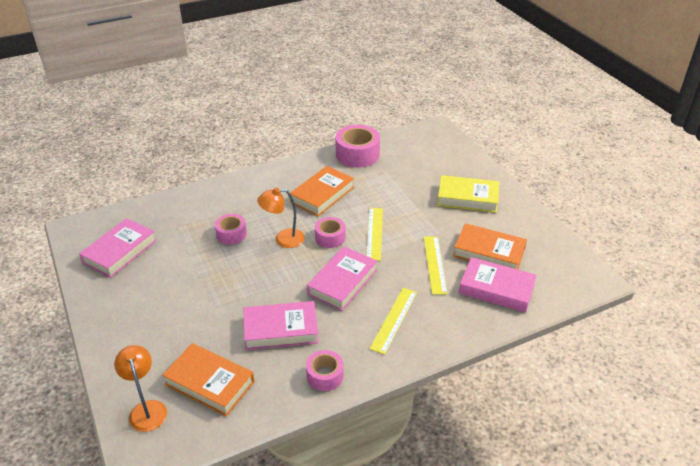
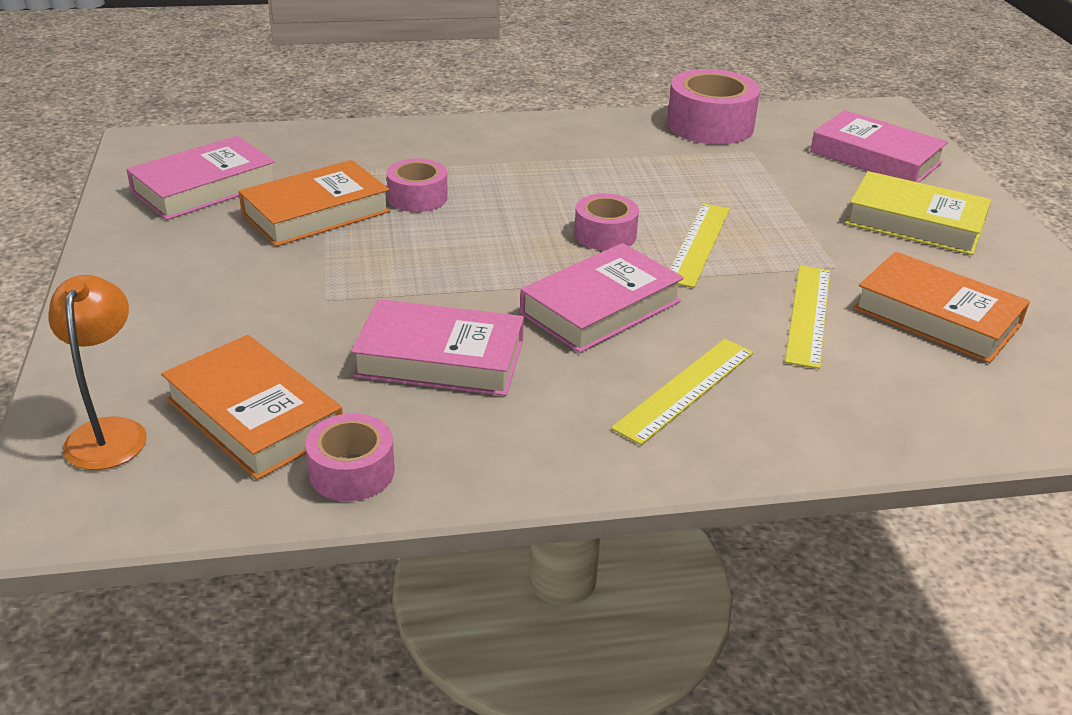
camera: 15 degrees right, 5 degrees down
orange lamp [257,188,305,248] -> none
orange book [290,166,354,216] -> orange book moved to [238,160,390,247]
pink tape [306,350,344,391] -> pink tape moved to [305,413,395,501]
pink book [459,257,537,312] -> pink book moved to [810,110,948,183]

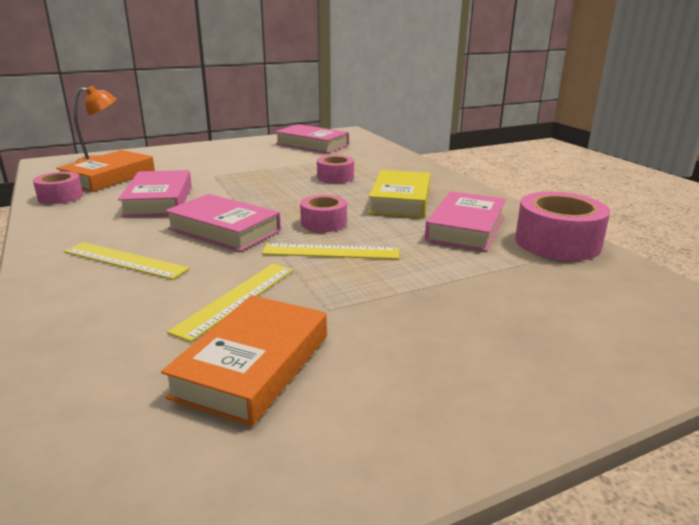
camera: 75 degrees right, 10 degrees down
orange book [238,160,390,247] -> none
yellow ruler [785,265,830,369] -> yellow ruler turned 60 degrees counterclockwise [167,264,293,342]
pink book [810,110,948,183] -> pink book moved to [425,191,506,252]
yellow book [845,171,991,255] -> yellow book moved to [368,170,430,218]

